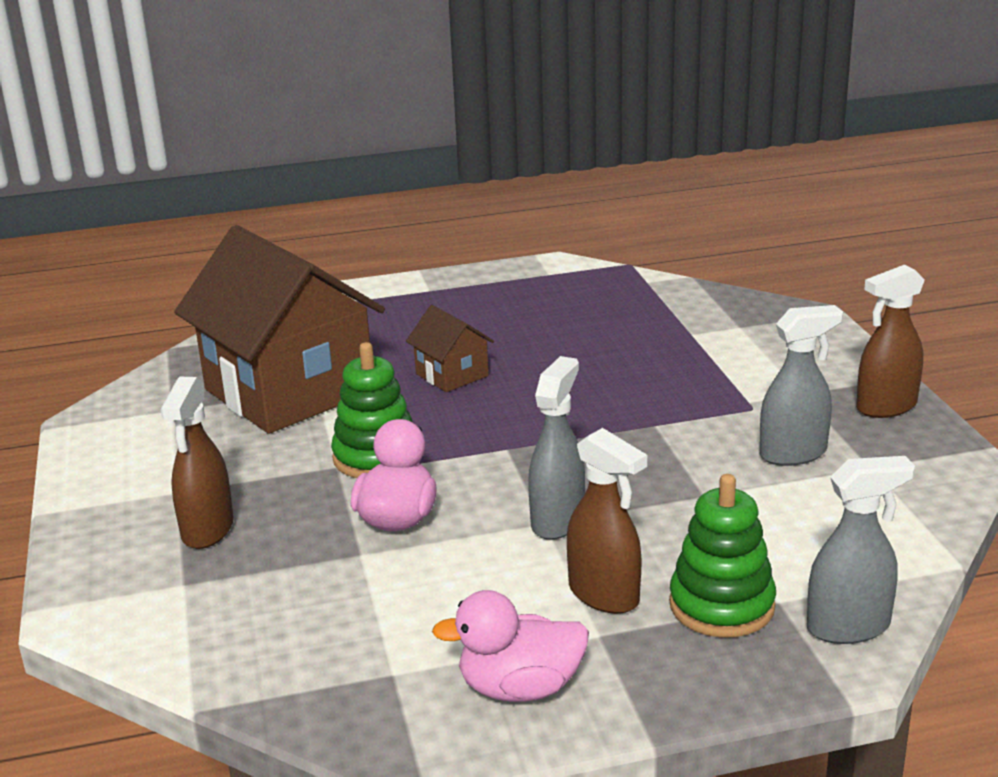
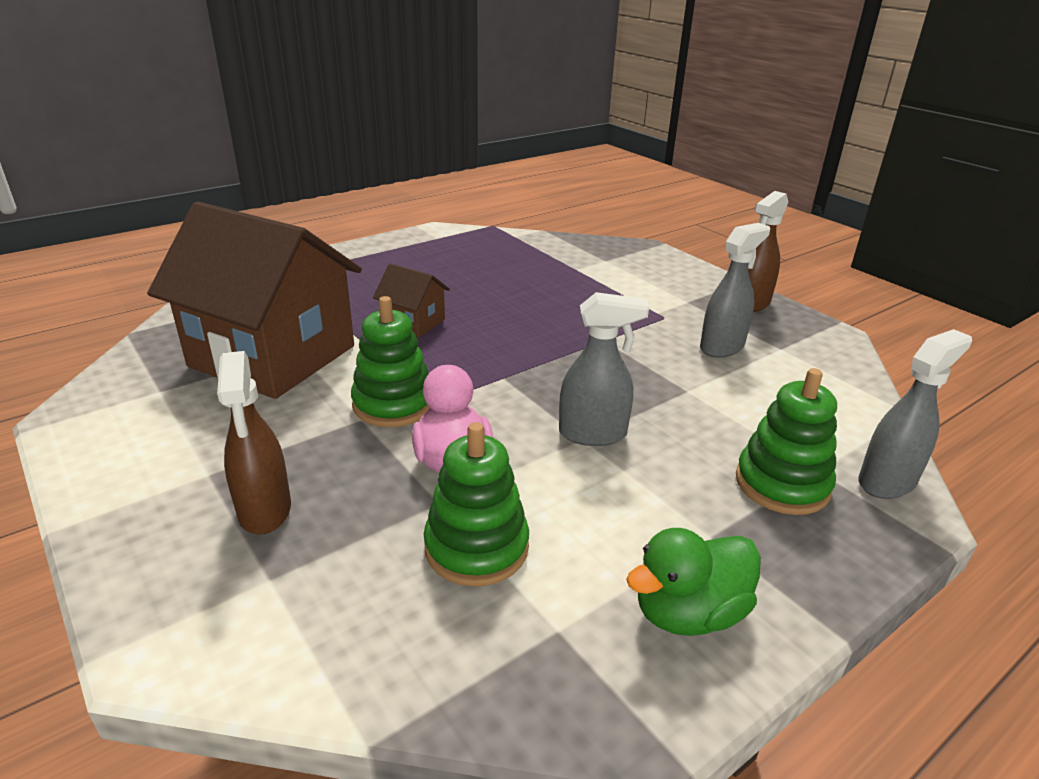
camera: 25 degrees left, 5 degrees up
pink duck [432,590,589,702] -> green duck [626,528,761,636]
grey spray bottle [528,356,585,540] -> grey spray bottle turned 90 degrees clockwise [559,292,649,446]
brown spray bottle [567,428,647,614] -> none
none -> green stacking toy [424,422,529,587]

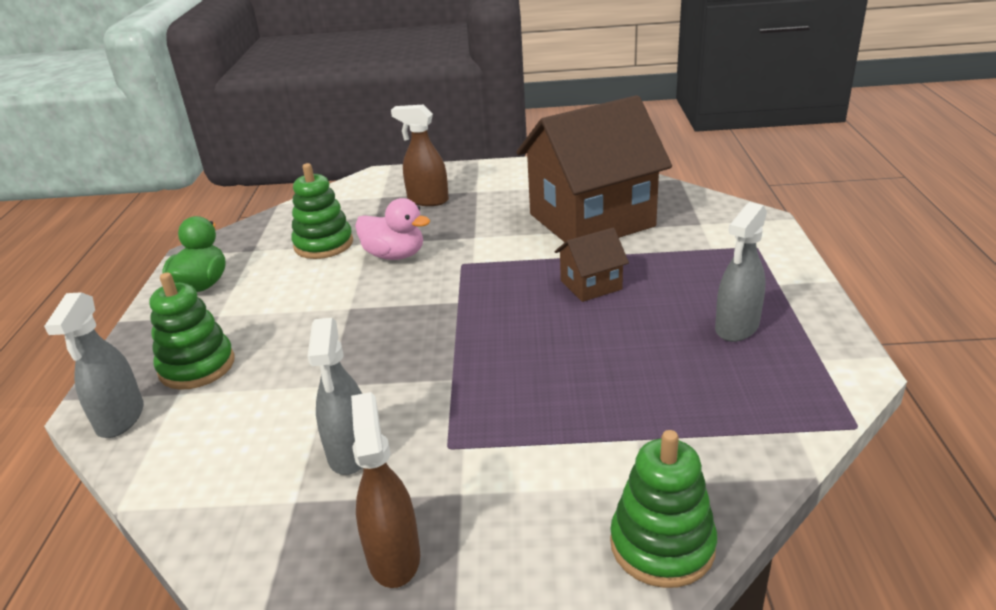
camera: 130 degrees right, 0 degrees up
green stacking toy [351,296,430,427] -> green stacking toy moved to [610,430,717,588]
grey spray bottle [559,292,649,446] -> grey spray bottle moved to [715,202,767,342]

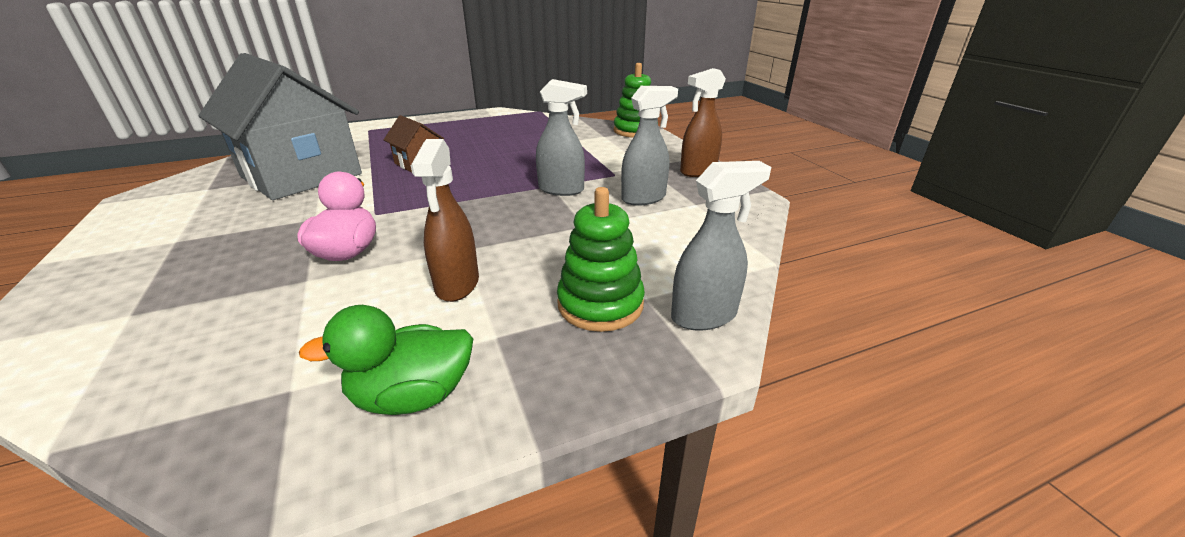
camera: 115 degrees left, 0 degrees up
green stacking toy [291,163,353,259] -> none
brown spray bottle [391,105,449,206] -> brown spray bottle moved to [411,139,479,302]
brown house [516,95,672,242] -> grey house [199,53,362,200]
grey spray bottle [715,202,767,342] -> grey spray bottle moved to [536,79,587,196]

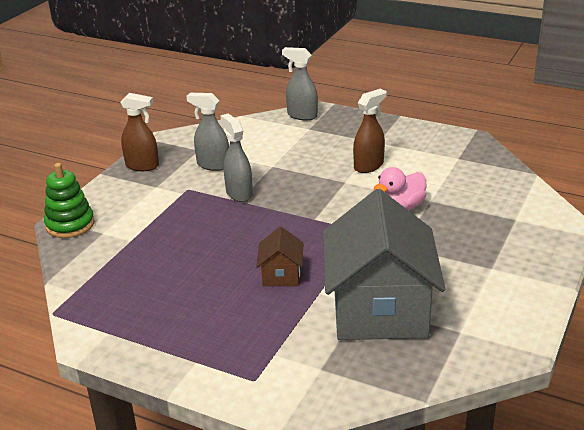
camera: 130 degrees left, 0 degrees up
green duck [299,305,473,415] -> none
green stacking toy [557,187,645,332] -> none

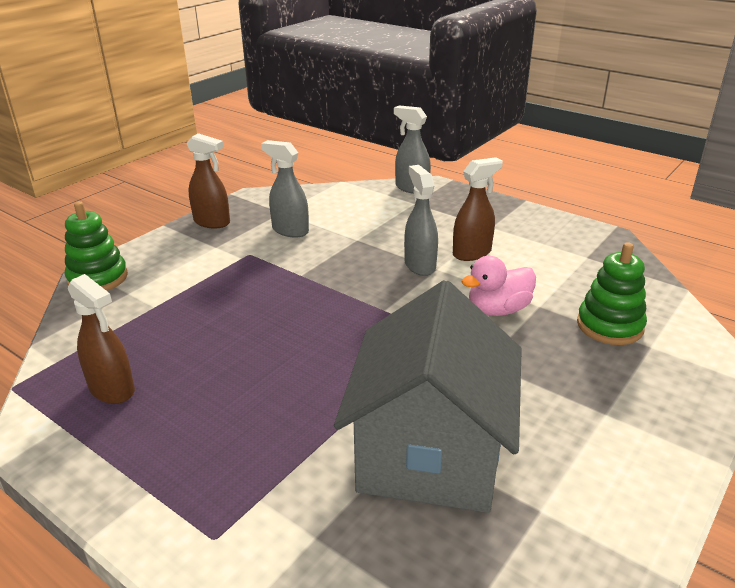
camera: 10 degrees right, 0 degrees up
grey spray bottle [220,113,253,202] -> grey spray bottle moved to [404,165,438,276]
brown house [256,227,304,286] -> none
none -> brown spray bottle [68,274,135,404]
none -> green stacking toy [577,242,647,345]

